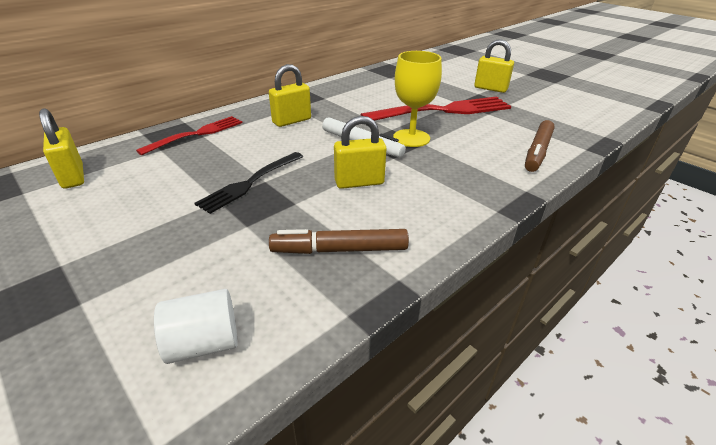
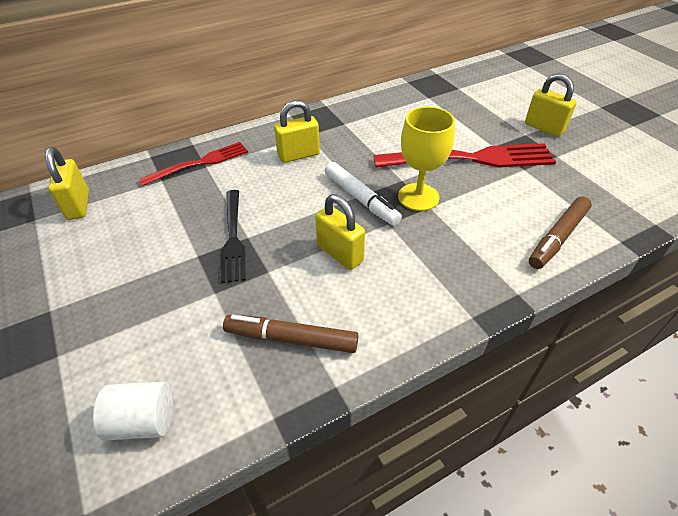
camera: 15 degrees right, 10 degrees up
black fork [195,152,303,214] -> black fork turned 60 degrees counterclockwise [221,190,246,283]
yellow padlock [334,116,387,189] -> yellow padlock turned 45 degrees clockwise [315,194,365,270]

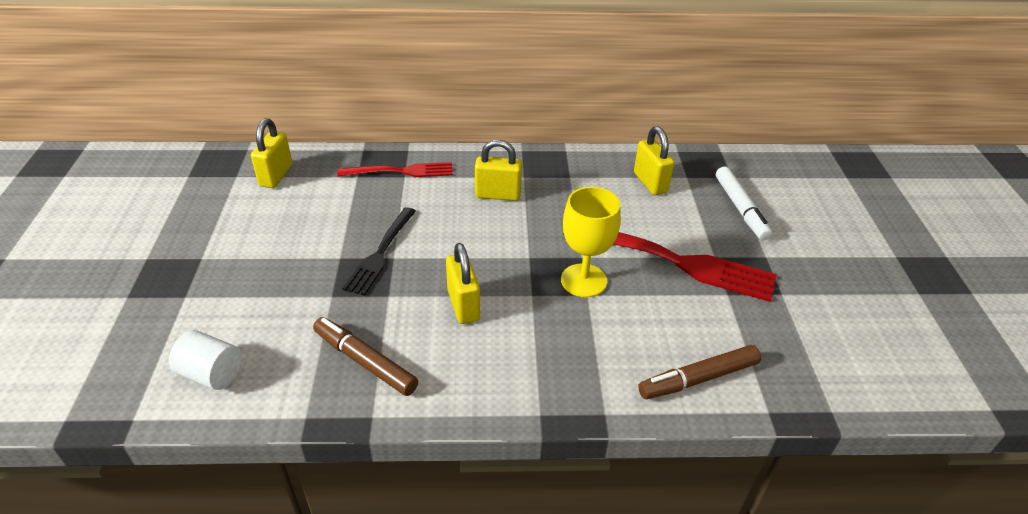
camera: 25 degrees right, 5 degrees down
white marker [325,162,402,226] -> white marker moved to [716,167,772,240]
yellow padlock [525,73,577,137] -> yellow padlock moved to [634,126,674,195]

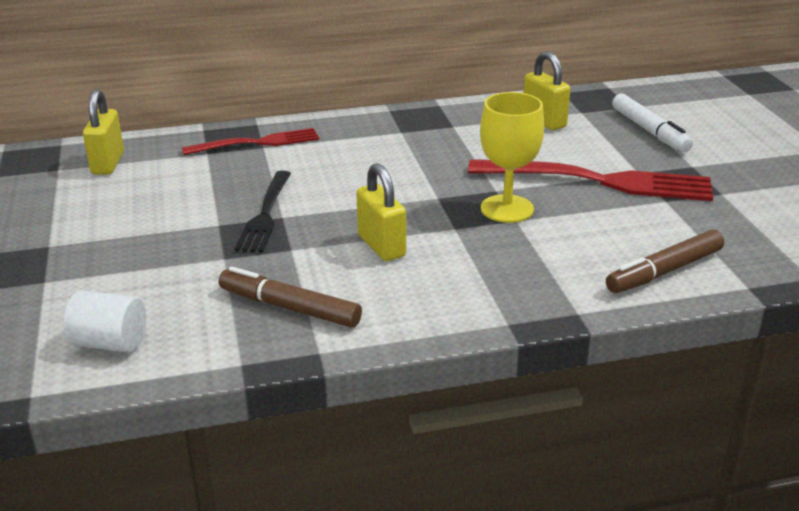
camera: 10 degrees left, 10 degrees down
yellow padlock [475,139,522,201] -> none

